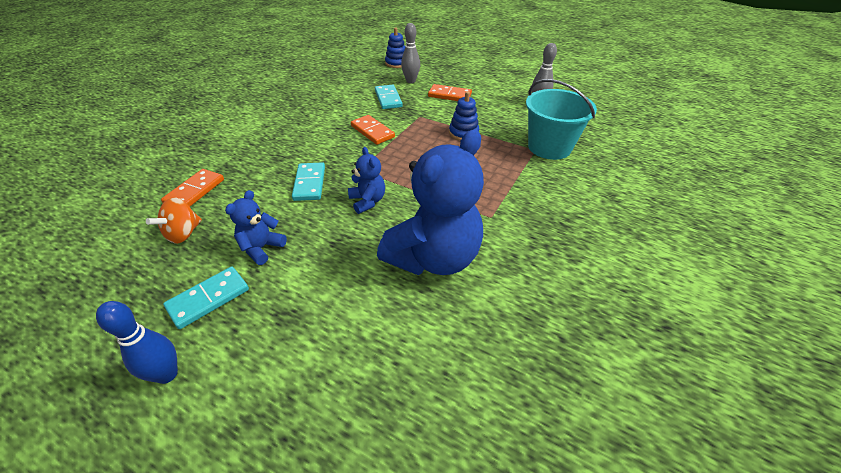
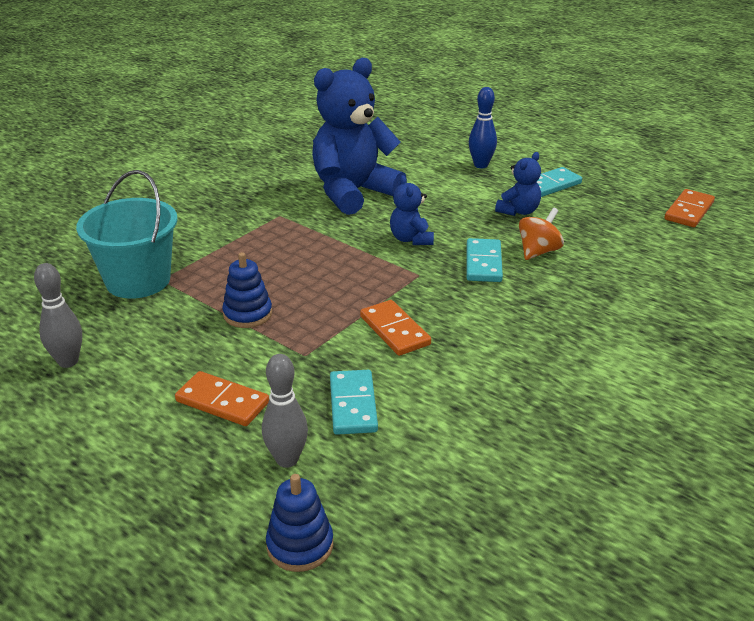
camera: 170 degrees left, 10 degrees down
blue bowling pin [96,301,178,384] -> blue bowling pin moved to [469,87,497,168]
orange spinning top [146,198,202,244] -> orange spinning top moved to [519,208,564,260]
orange domino [161,169,224,207] -> orange domino moved to [664,189,715,227]

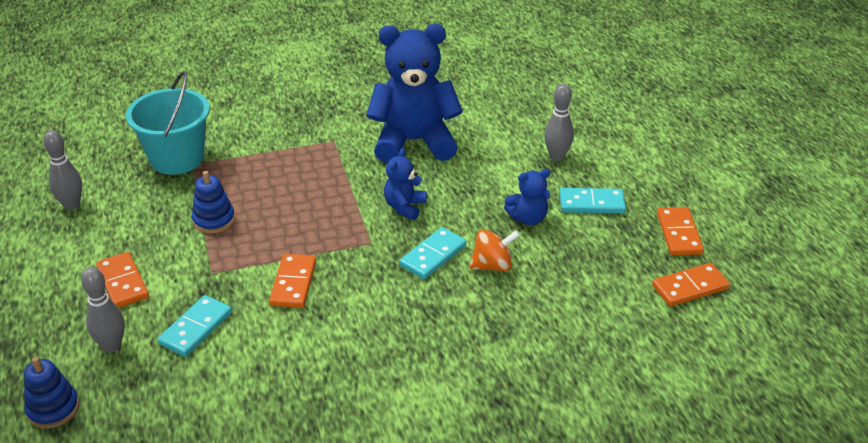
camera: 35 degrees right, 5 degrees up
blue bowling pin [469,87,497,168] -> grey bowling pin [544,84,574,161]
none -> orange domino [657,207,704,255]

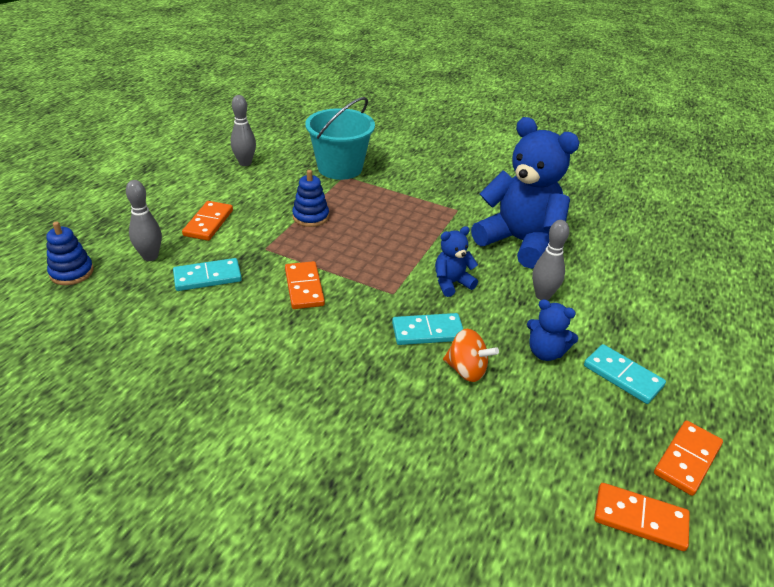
camera: 40 degrees right, 0 degrees up
orange domino [269,254,316,308] -> orange domino turned 60 degrees counterclockwise [285,261,325,309]
grey bowling pin [544,84,574,161] -> grey bowling pin moved to [532,220,569,300]

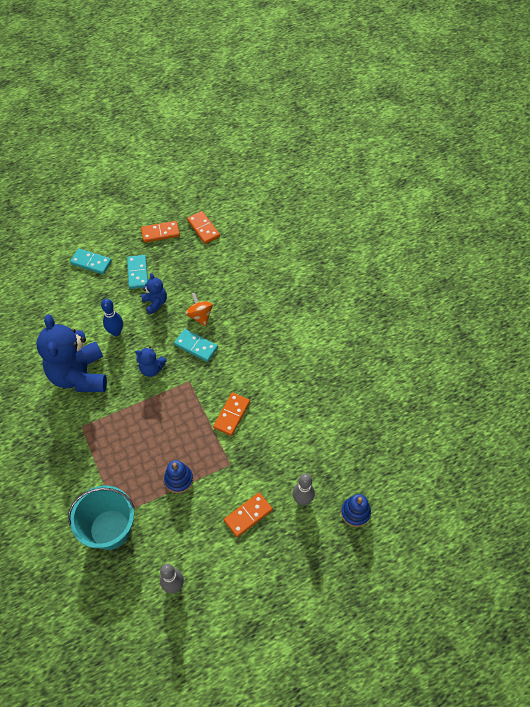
camera: 140 degrees left, 20 degrees up
turquoise domino [173,258,242,291] -> turquoise domino moved to [70,248,112,274]
grey bowling pin [532,220,569,300] -> blue bowling pin [101,299,123,336]

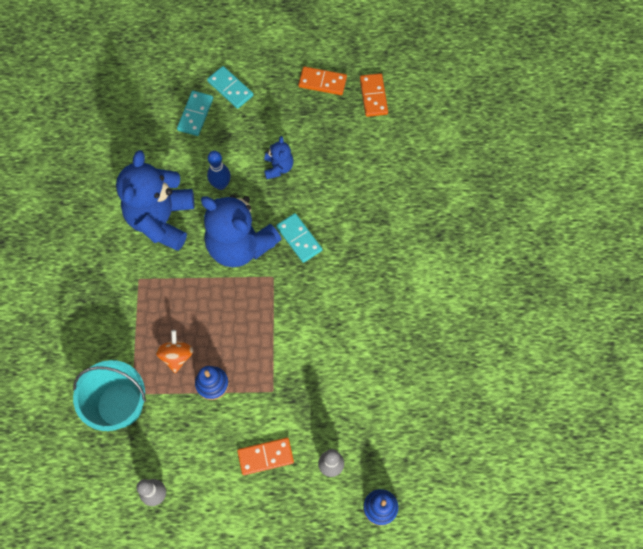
camera: 25 degrees right, 10 degrees up
turquoise domino [127,255,148,289] -> turquoise domino moved to [177,91,213,136]
blue teddy bear [135,347,167,377] -> blue teddy bear [201,195,282,267], size x2.15
orange spinning top [186,293,213,326] -> orange spinning top moved to [156,330,193,373]
orange domino [213,392,250,436] -> none

